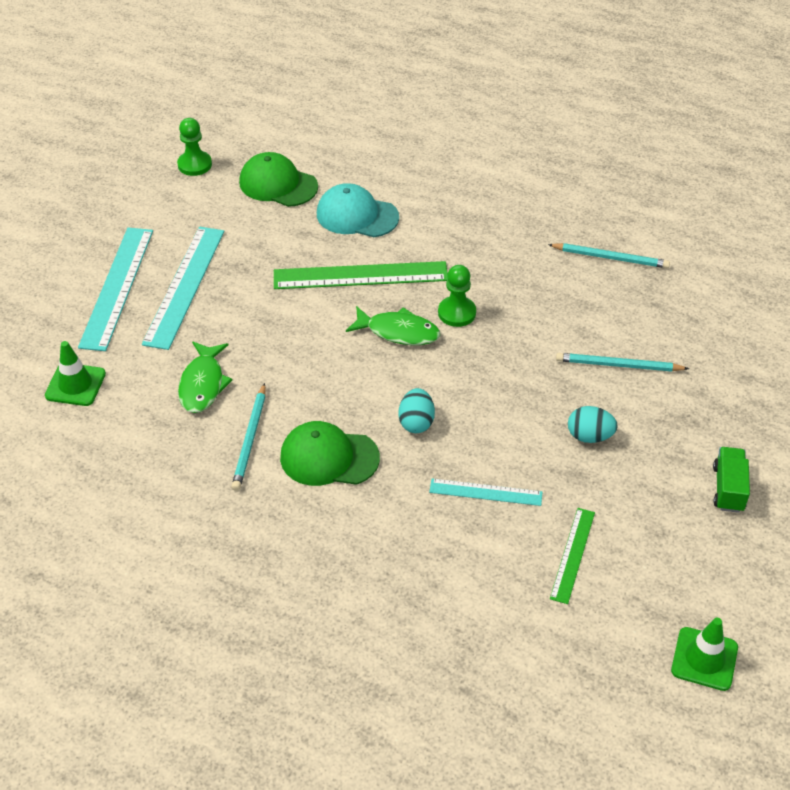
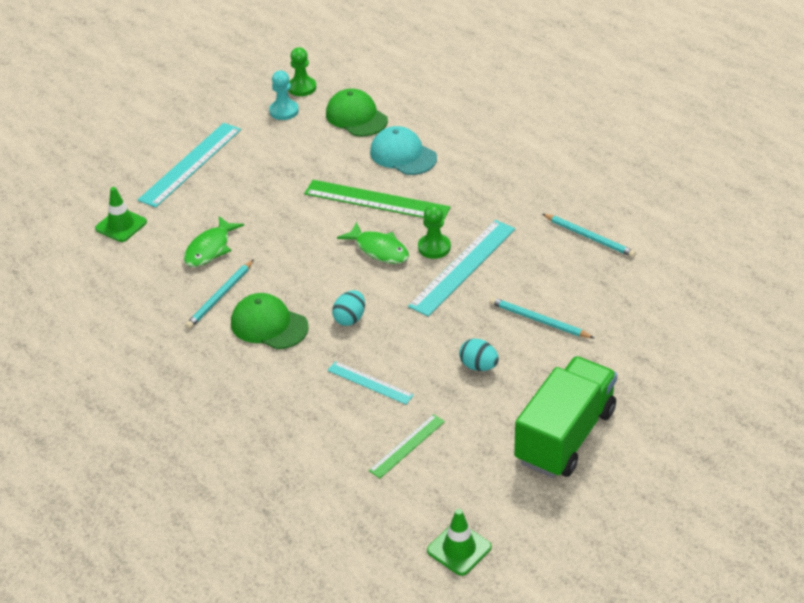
camera: 25 degrees right, 5 degrees down
turquoise ruler [142,227,224,350] -> turquoise ruler moved to [408,220,515,317]
green truck [713,447,750,513] -> green truck [514,356,617,478], size x2.19
none -> turquoise pawn [269,71,299,120]

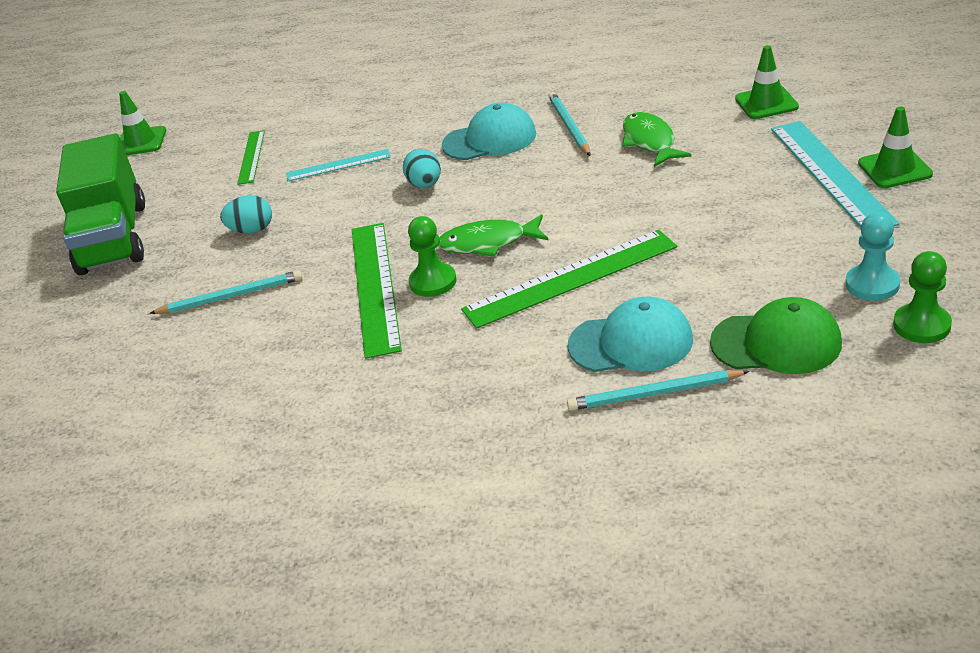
camera: 140 degrees right, 5 degrees down
green cap [231,293,309,349] -> turquoise cap [442,102,536,160]
turquoise ruler [408,220,515,317] -> green ruler [352,223,402,359]
turquoise pencil [542,214,636,257] -> turquoise pencil moved to [567,370,750,411]
none -> green traffic cone [858,107,933,188]

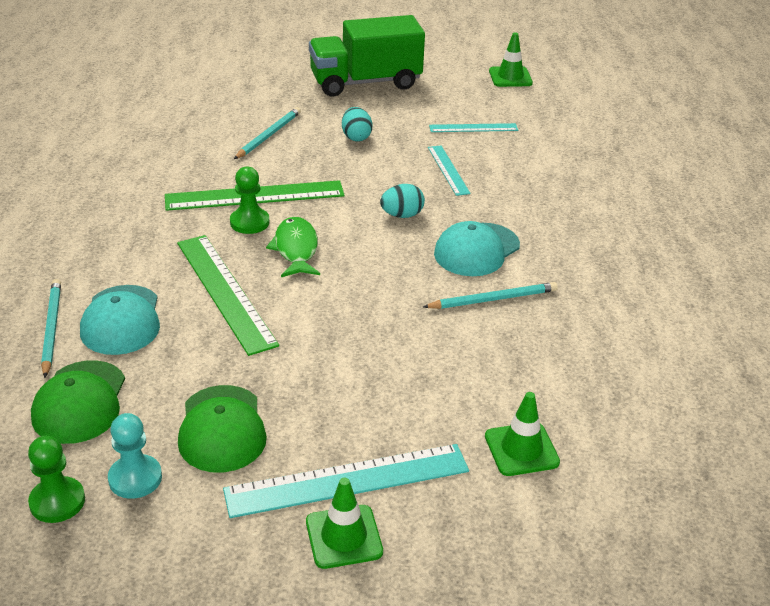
camera: 80 degrees right, 0 degrees up
turquoise pencil [149,270,303,314] -> turquoise pencil turned 135 degrees counterclockwise [234,107,301,159]
green ruler [237,130,265,185] -> turquoise ruler [429,123,518,132]
turquoise cap [442,102,536,160] -> turquoise cap turned 60 degrees clockwise [434,221,520,276]
green fish [622,112,692,167] -> none
none -> green cap [178,385,267,473]

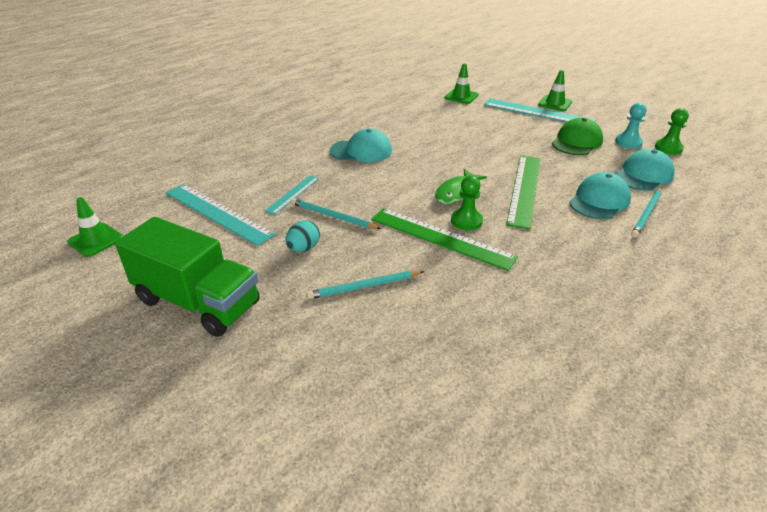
camera: 135 degrees left, 0 degrees up
green cap [31,360,125,444] -> turquoise cap [614,149,675,191]
turquoise egg [380,184,425,218] -> none
turquoise pencil [423,282,558,309] -> turquoise pencil moved to [291,198,381,229]
turquoise ruler [429,123,518,132] -> turquoise ruler [165,184,276,246], size x1.80

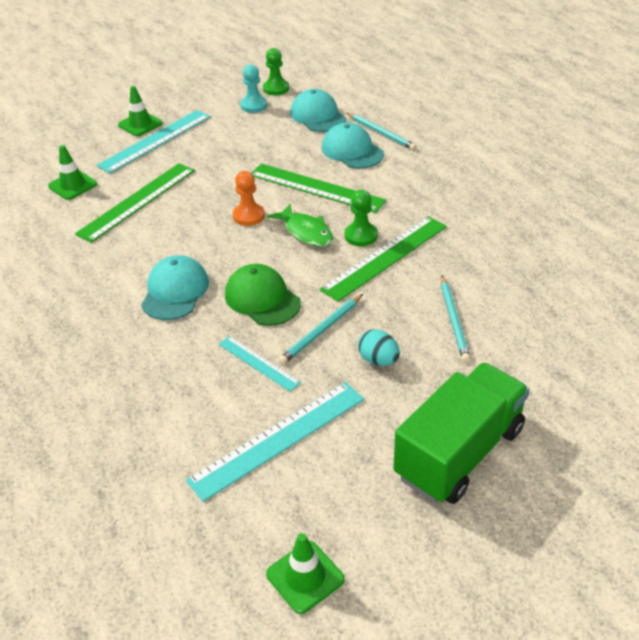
camera: 75 degrees left, 5 degrees up
green cap [552,118,603,155] -> green cap moved to [225,264,301,326]
none -> green ruler [75,163,195,243]
none -> orange pawn [233,171,265,226]

